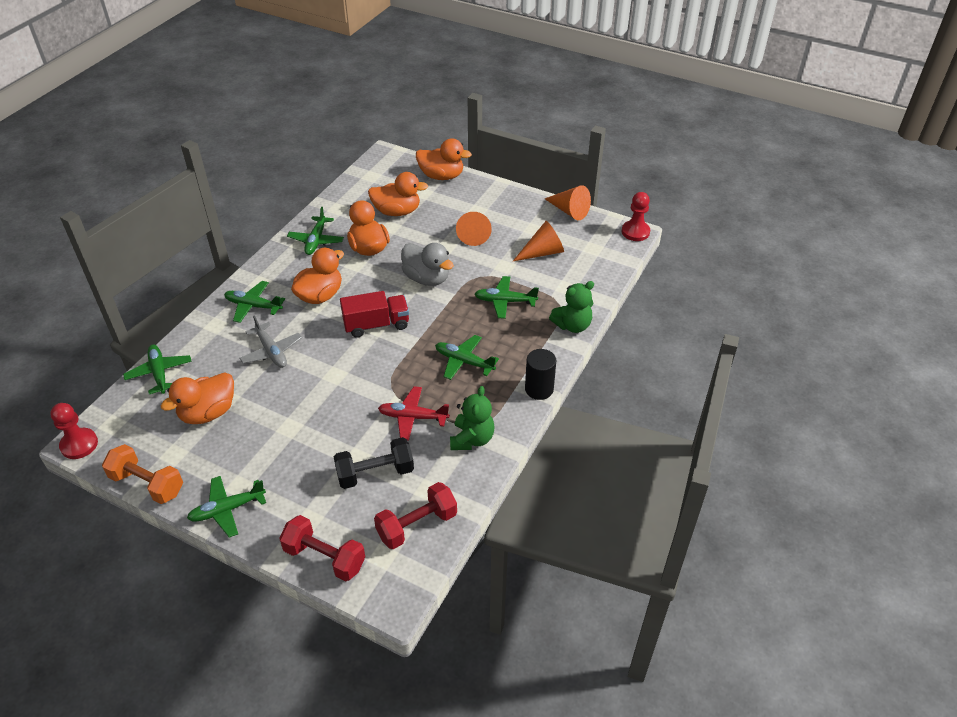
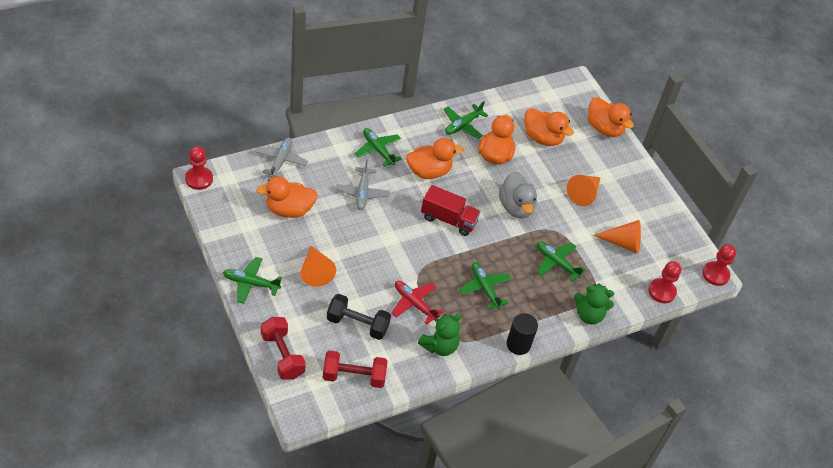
camera: 30 degrees right, 5 degrees up
orange dumbbell [102,444,183,504] -> none
green plane [123,345,192,394] -> grey plane [256,137,308,178]
orange cone [545,185,591,220] -> orange cone moved to [301,246,336,287]
none -> red pawn [648,261,681,303]

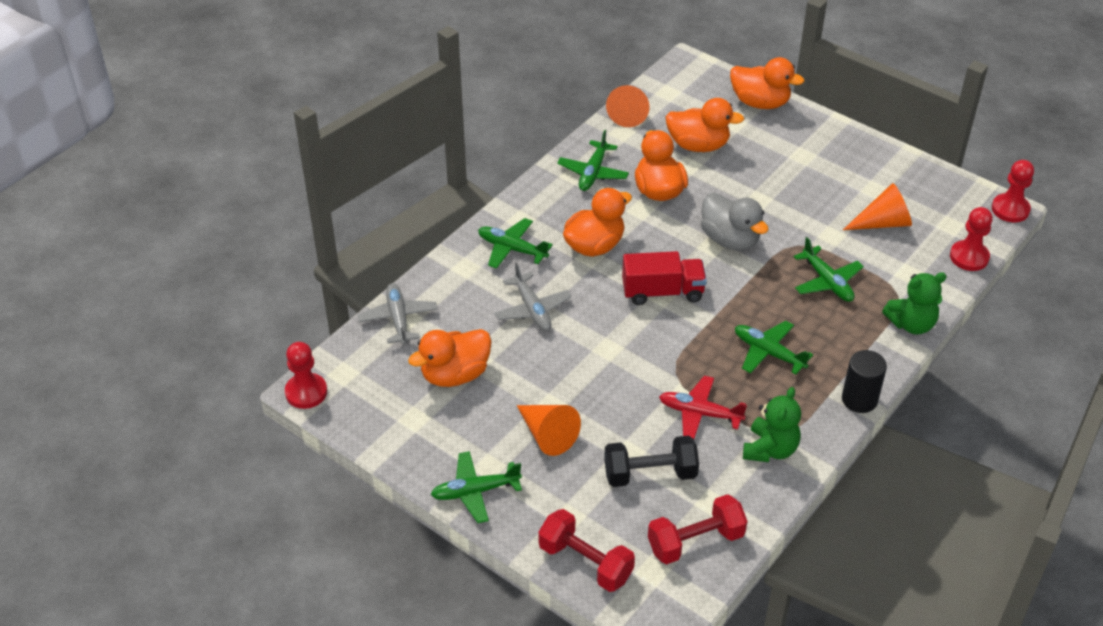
camera: 20 degrees left, 5 degrees down
green plane [537,242,586,282] -> green plane turned 135 degrees counterclockwise [794,237,864,302]
orange cone [567,175,601,206] -> orange cone moved to [606,85,650,127]

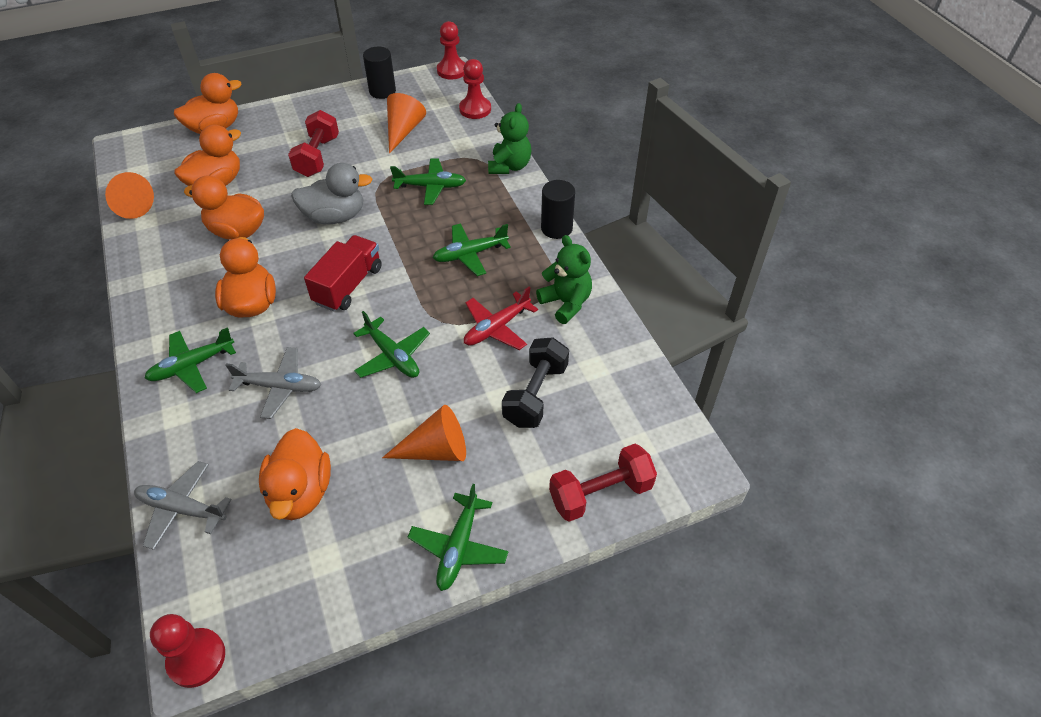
camera: 60 degrees left, 5 degrees up
green plane [557,130,629,191] -> green plane moved to [353,311,430,378]
red dumbbell [648,494,747,564] -> red dumbbell moved to [288,110,339,177]
none -> black cylinder [363,47,396,99]

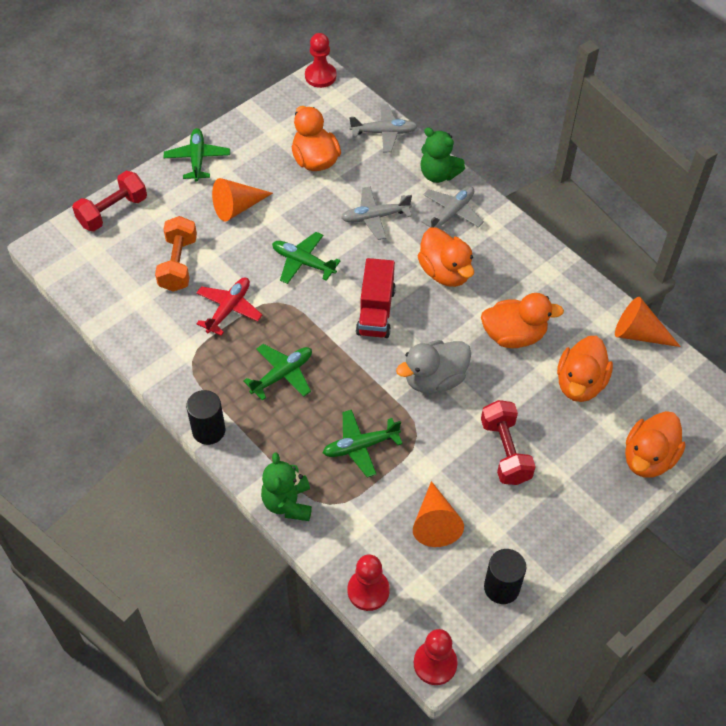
camera: 160 degrees right, 5 degrees up
green plane [145,327,236,393] -> grey plane [422,186,484,232]
black dumbbell [502,337,569,428] -> orange dumbbell [155,216,197,292]
green teddy bear [536,235,592,324] -> green teddy bear moved to [421,127,465,183]

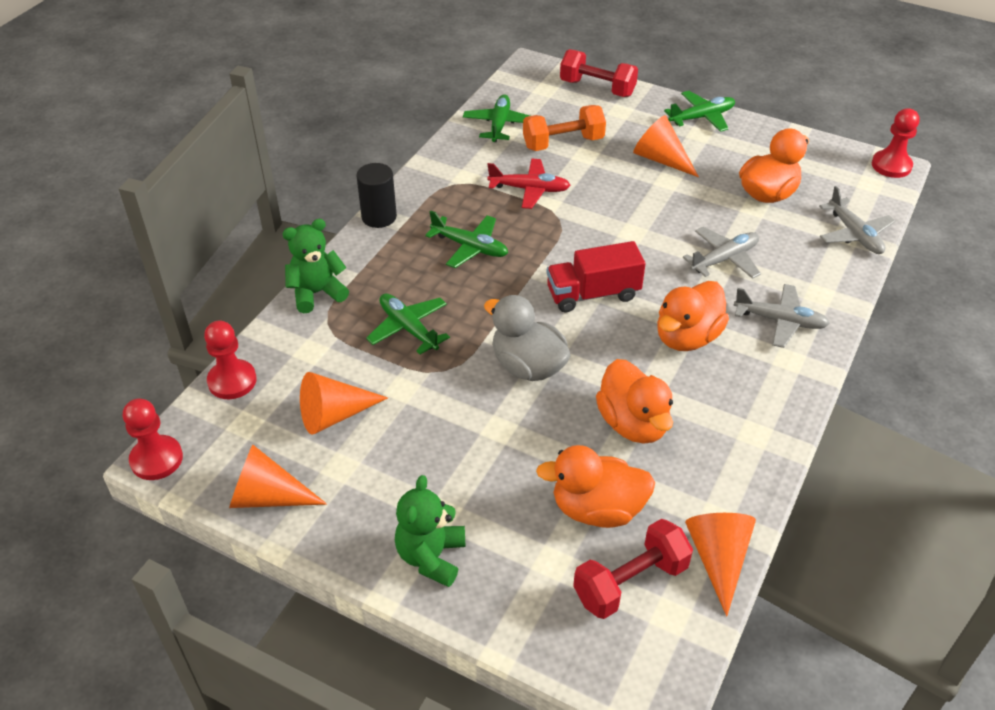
camera: 70 degrees right, 10 degrees down
green plane [272,232,341,284] -> green plane moved to [463,94,530,142]
grey plane [341,186,412,240] -> grey plane turned 90 degrees clockwise [683,227,761,279]
green teddy bear [421,127,465,183] -> green teddy bear moved to [395,475,465,587]
red dumbbell [481,400,536,485] -> red dumbbell moved to [573,519,693,619]
black cylinder [484,549,526,604] -> orange cone [229,445,327,508]
orange duck [625,411,686,478] -> none

